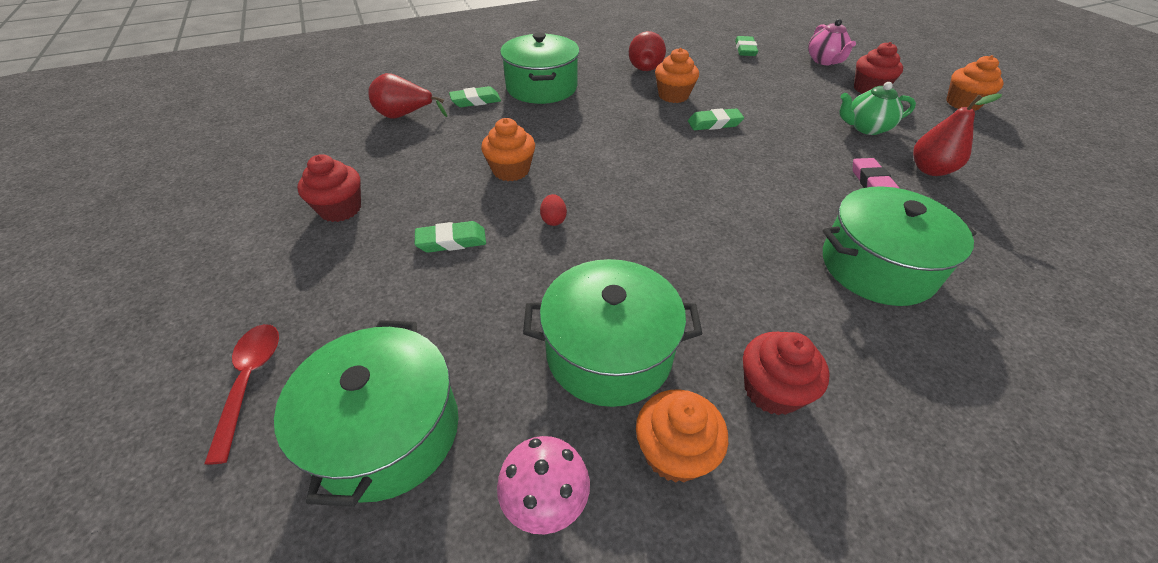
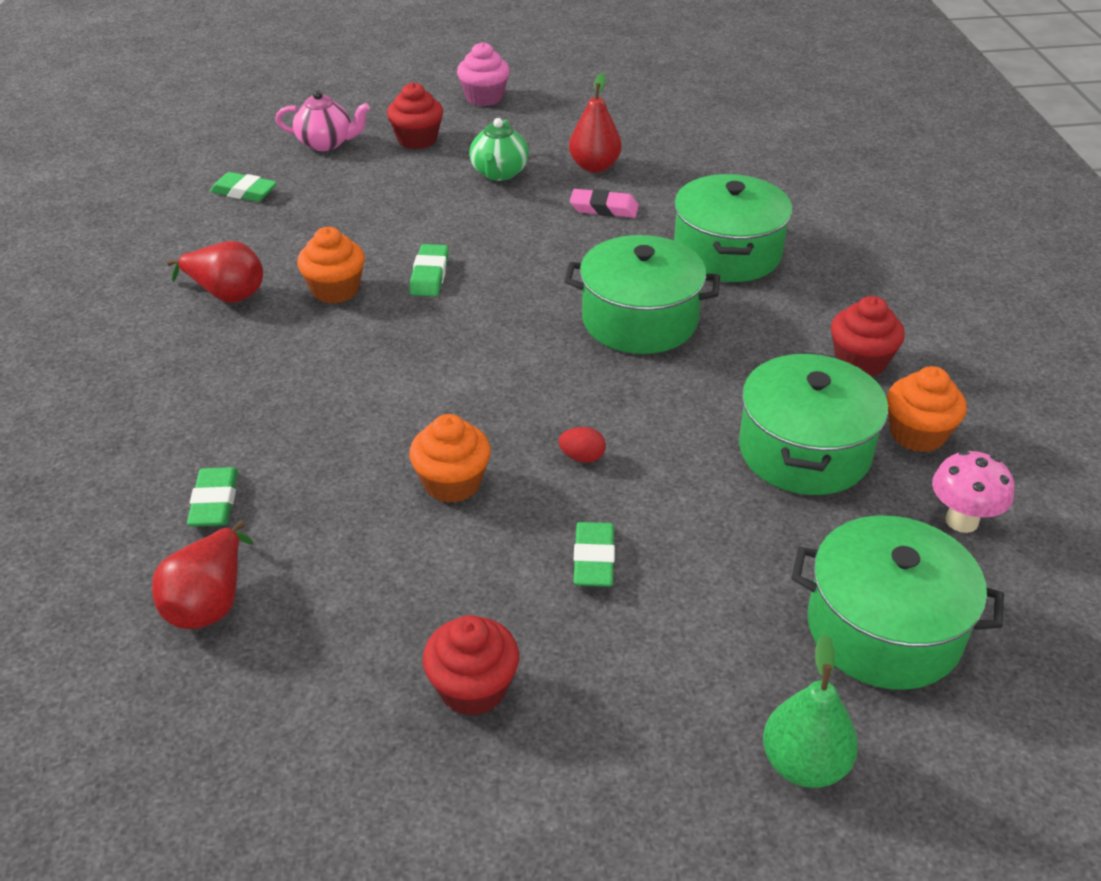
camera: 75 degrees left, 5 degrees down
red spoon [204,324,279,465] -> green pear [763,634,858,788]
green pot [500,32,580,104] -> green pot moved to [564,235,720,354]
orange cupcake [946,55,1004,111] -> pink cupcake [457,42,510,106]

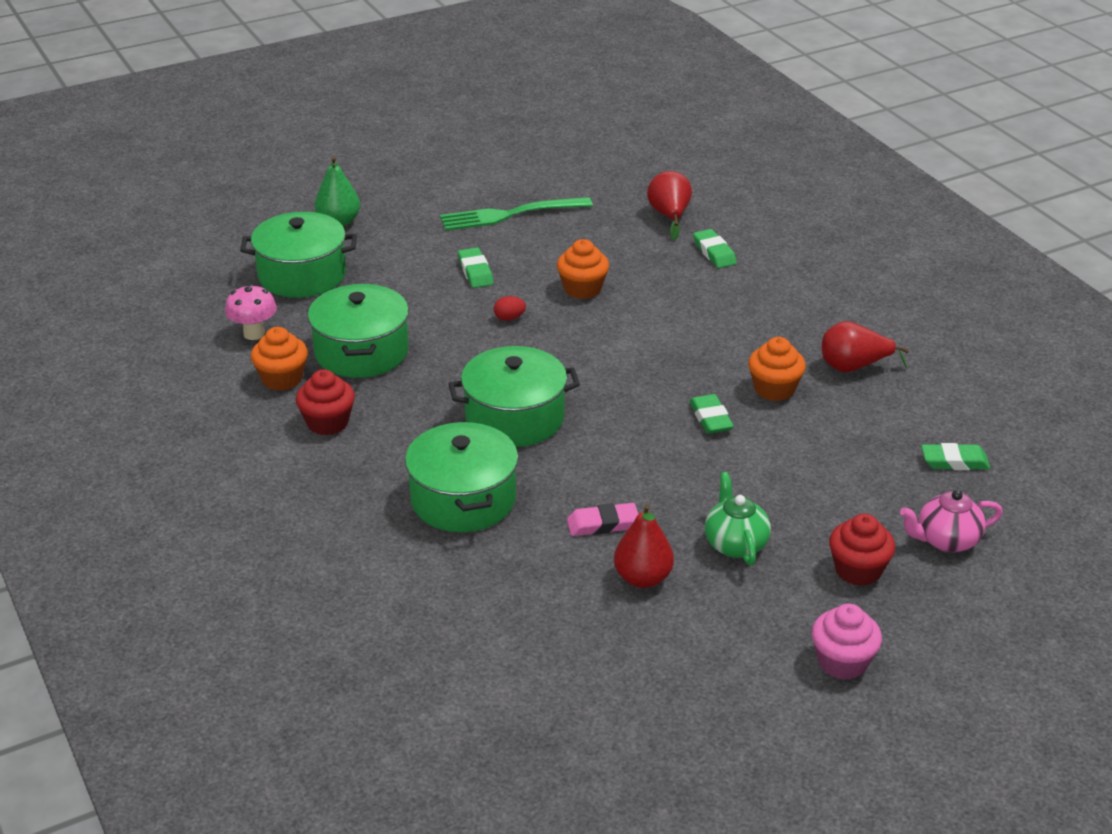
camera: 160 degrees right, 5 degrees down
red cupcake [422,615,519,716] -> green fork [440,197,593,231]

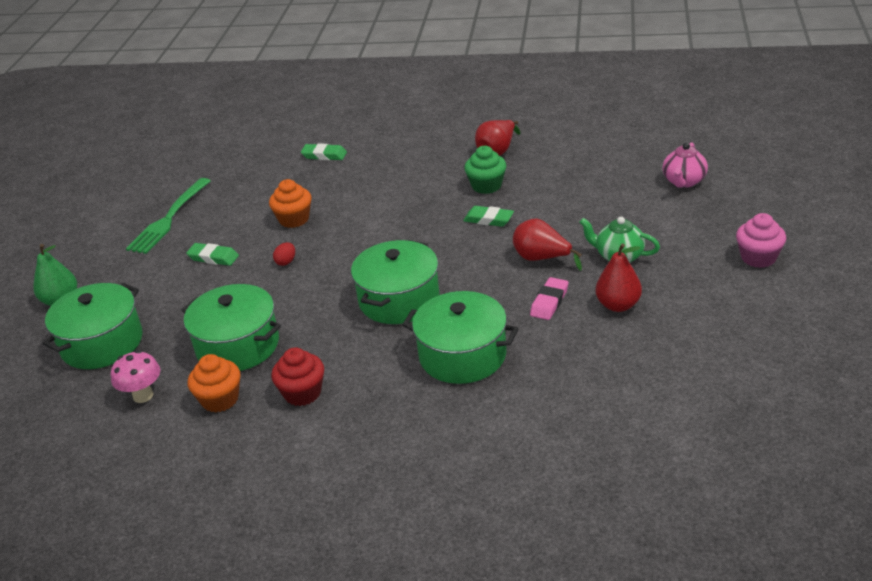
camera: 50 degrees left, 0 degrees up
red pear [647,171,692,240] -> red pear moved to [513,218,582,271]
orange cupcake [748,337,806,401] -> green cupcake [464,146,506,194]
red cupcake [829,514,895,586] -> none
green eraser [921,443,990,470] -> none

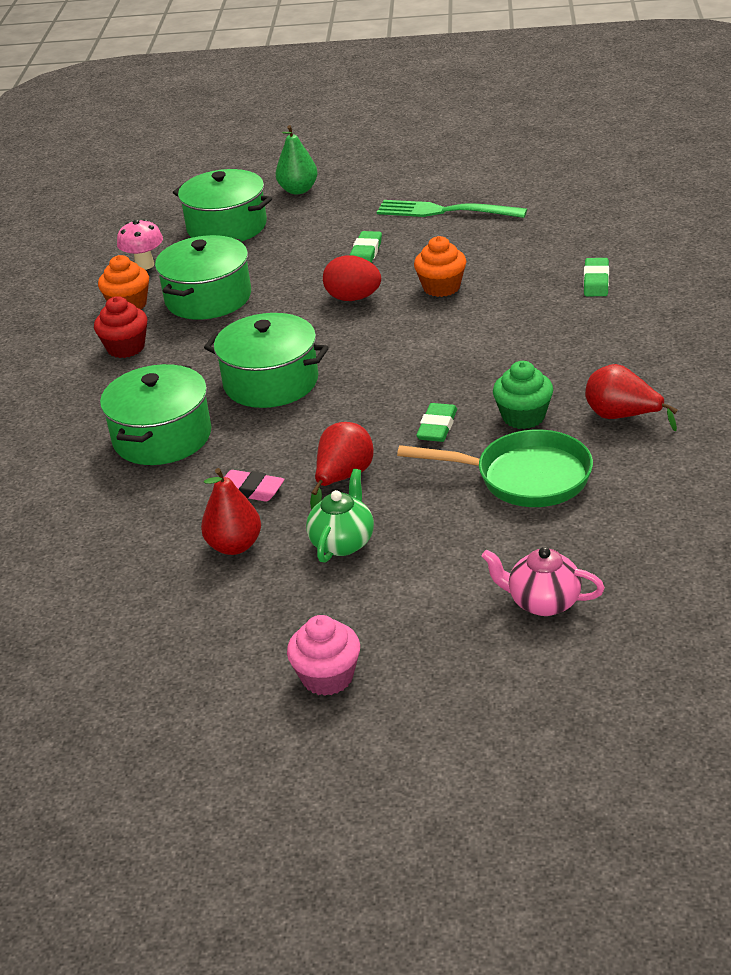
camera: 85 degrees right, 0 degrees up
red egg [273,242,295,266] -> red egg [323,256,381,301], size x1.91
none -> green pan [397,429,593,507]

